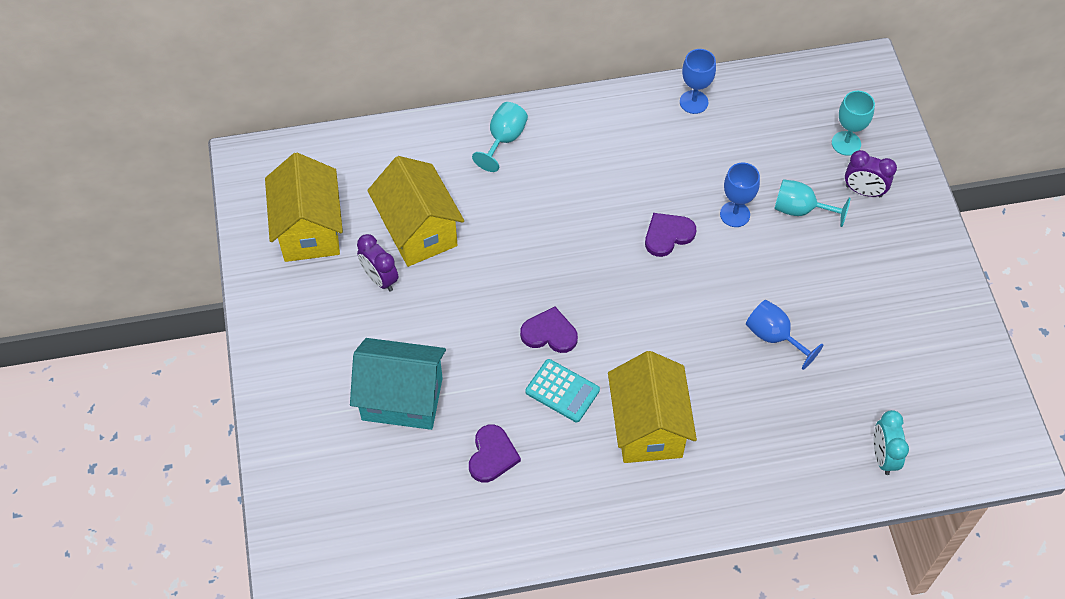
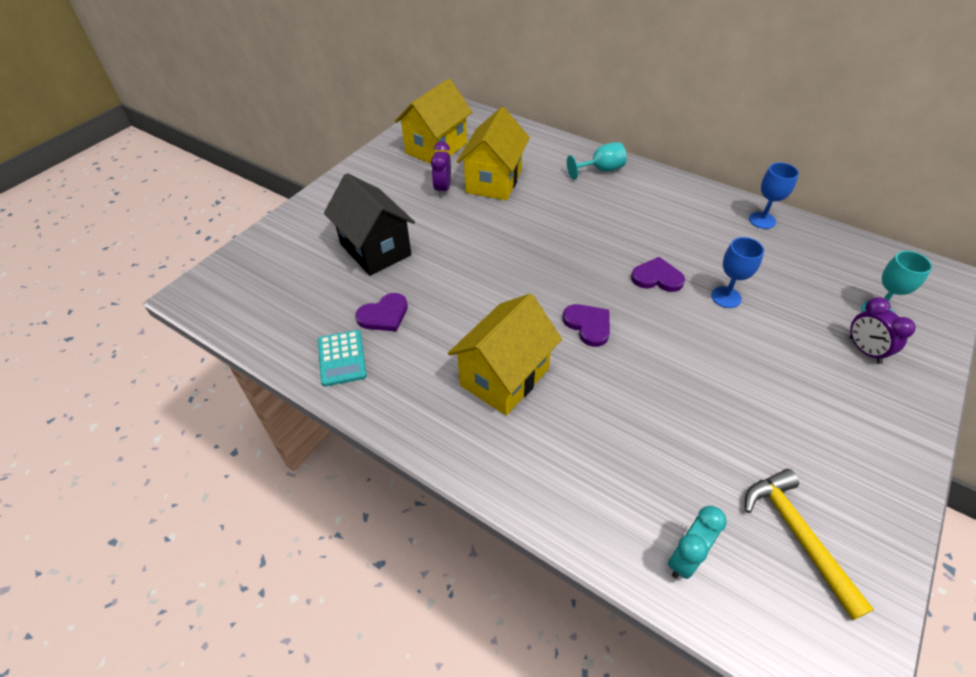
camera: 45 degrees right, 10 degrees down
turquoise house [350,338,446,430] -> black house [324,173,415,276]
purple heart [520,307,578,353] -> purple heart moved to [563,304,610,347]
turquoise calculator [525,359,600,422] -> turquoise calculator moved to [318,330,367,387]
blue goblet [746,300,823,370] -> none
turquoise goblet [774,179,851,227] -> none
none -> yellow hammer [745,469,874,620]

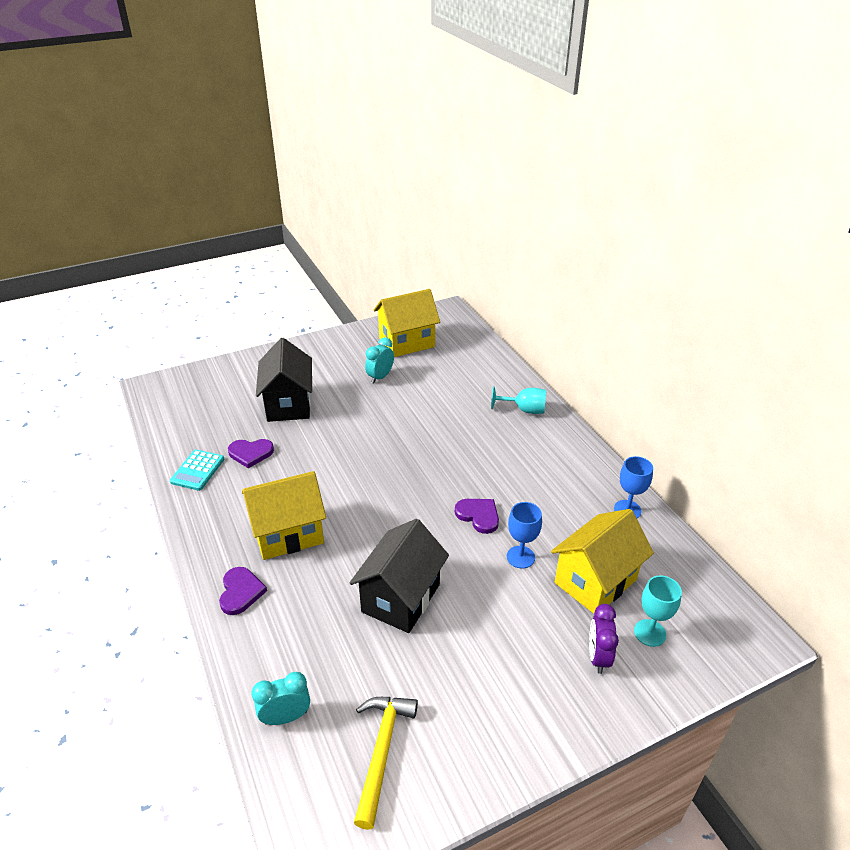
camera: 30 degrees right, 10 degrees down
purple clock [431,141,451,197] -> turquoise clock [365,337,394,384]
yellow house [457,107,530,200] -> yellow house moved to [551,509,654,614]
purple heart [563,304,610,347] -> purple heart moved to [219,567,267,615]
none -> black house [350,519,449,633]

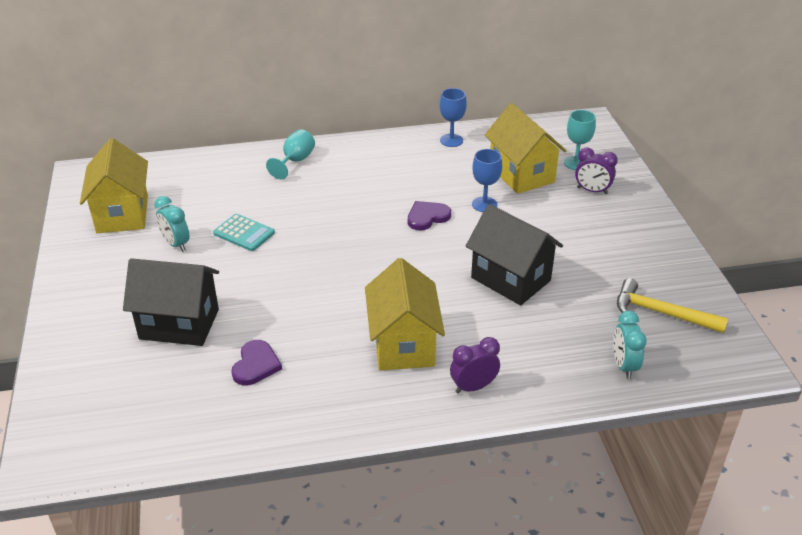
camera: 75 degrees left, 0 degrees up
turquoise calculator [170,450,224,491] -> turquoise calculator moved to [213,214,275,251]
purple heart [219,567,267,615] -> purple clock [450,337,500,394]

